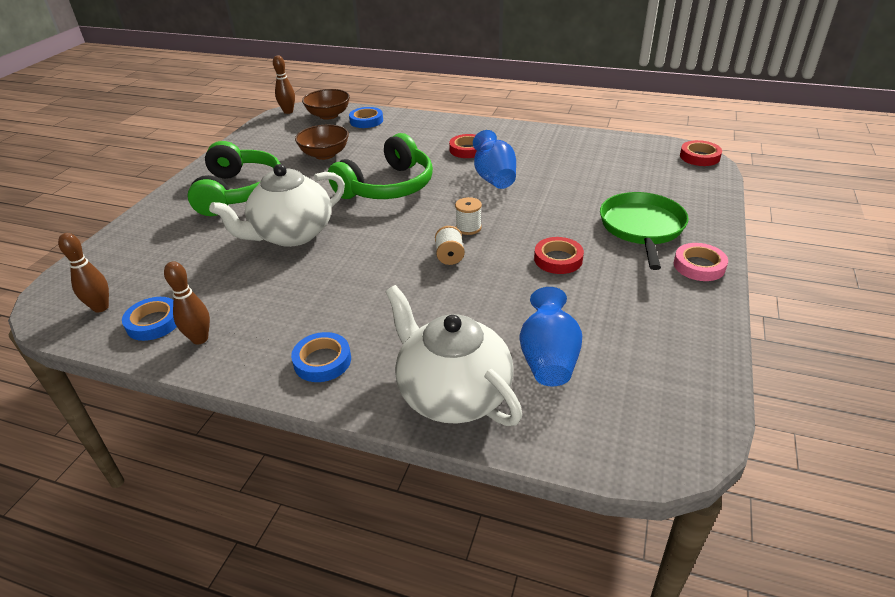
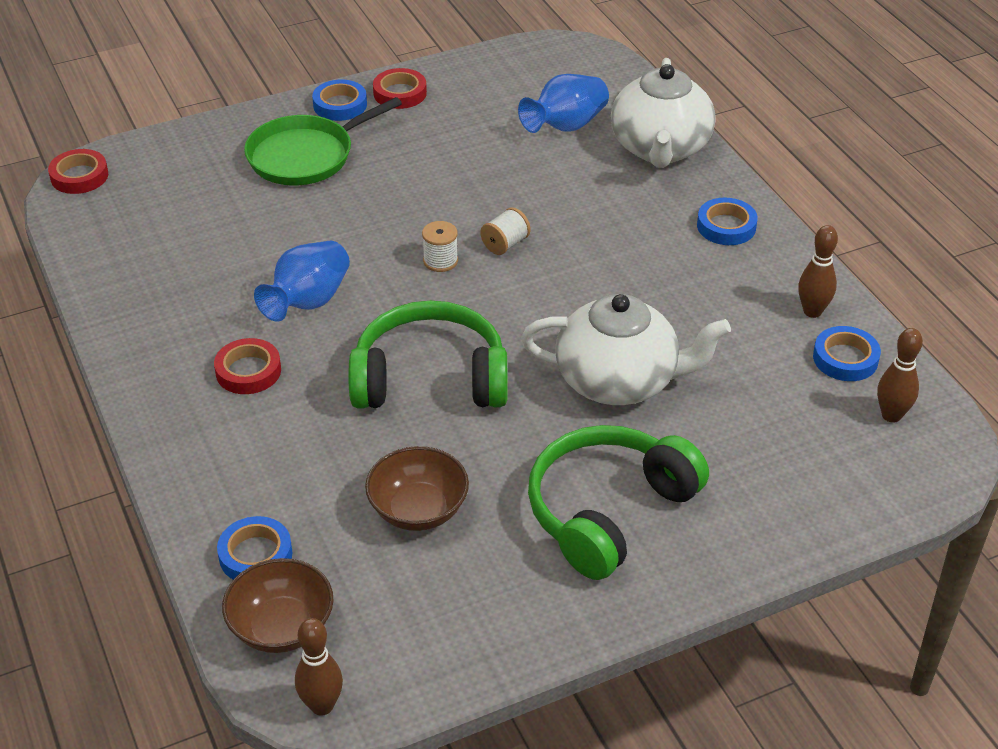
camera: 135 degrees left, 5 degrees up
red tape [534,237,584,274] -> red tape moved to [373,68,427,109]
pink tape [674,243,728,281] -> blue tape [312,80,367,121]

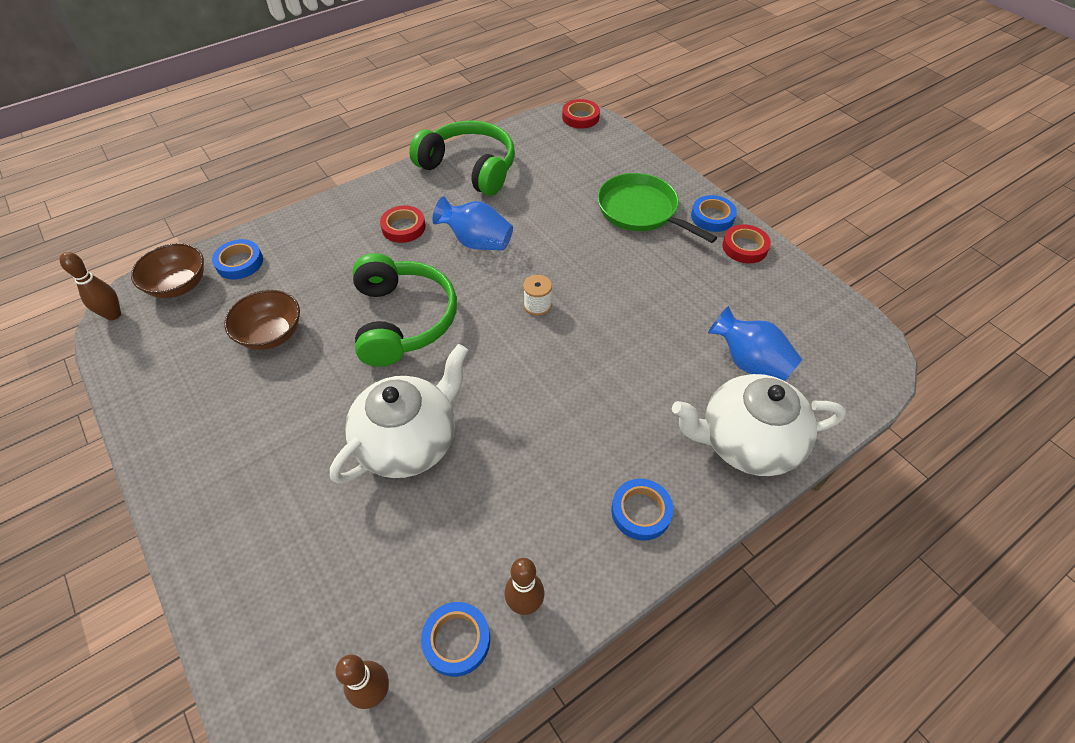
camera: 80 degrees right, 10 degrees up
white spool [480,207,531,255] -> none
white teapot [521,294,731,405] -> white teapot turned 135 degrees counterclockwise [330,344,468,484]
green headphones [528,425,709,580] -> green headphones moved to [409,120,515,196]

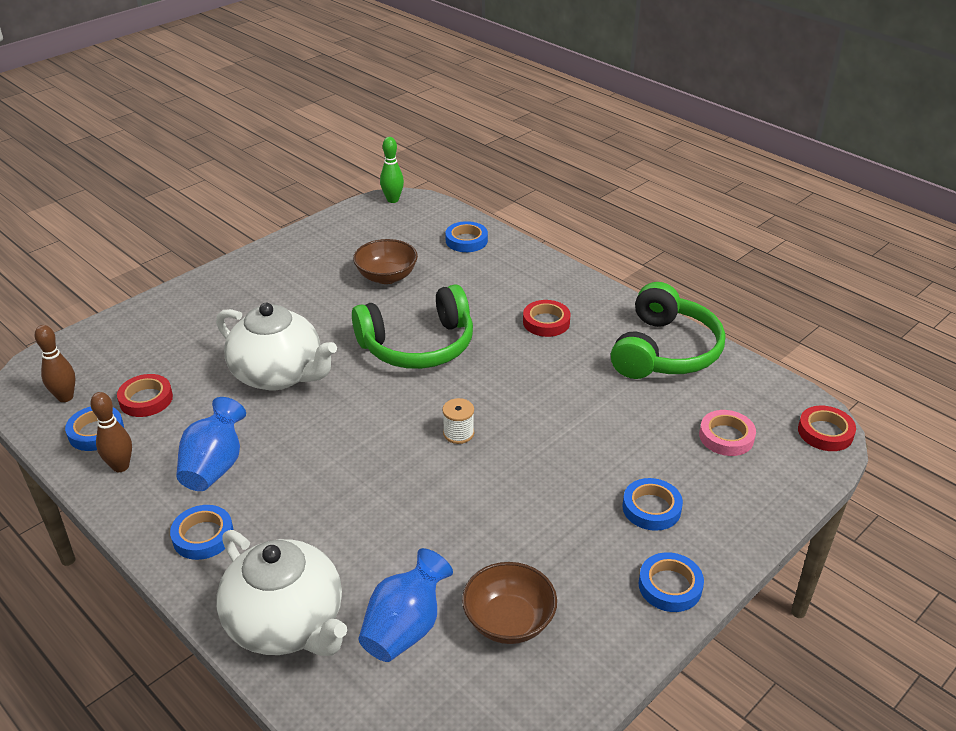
camera: 80 degrees right, 15 degrees down
brown bowling pin [59,252,121,320] -> green bowling pin [380,137,404,203]
brown bowl [131,243,204,298] -> brown bowl moved to [462,562,557,644]
blue vase [432,196,513,251] -> blue vase moved to [176,397,246,491]
green pan [597,173,717,243] -> blue tape [623,478,683,531]
white teapot [672,374,846,476] -> white teapot turned 150 degrees clockwise [216,530,347,656]
red tape [722,224,771,263] -> red tape moved to [117,374,173,417]
none -> pink tape [699,410,756,456]

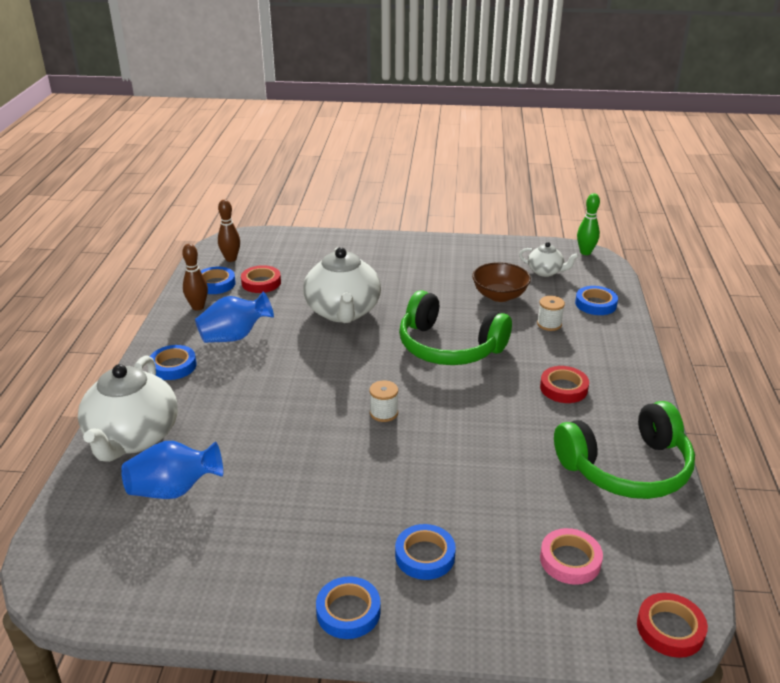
camera: 50 degrees right, 5 degrees down
brown bowl [462,562,557,644] -> none
none -> white teapot [519,242,579,277]
none -> white spool [537,296,565,331]

